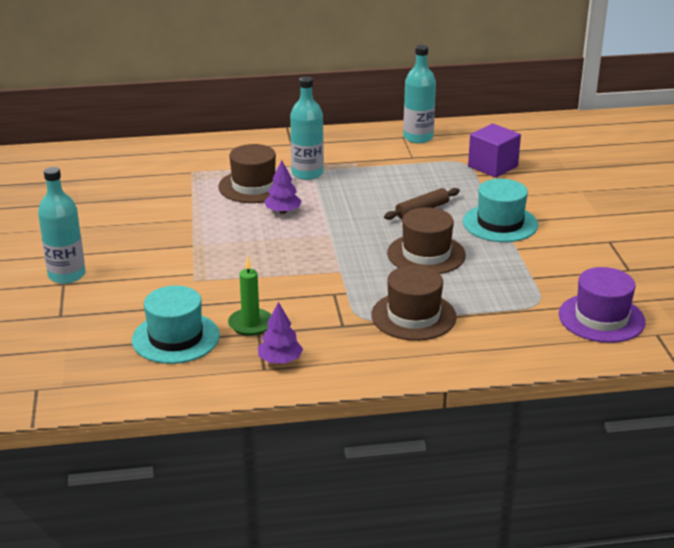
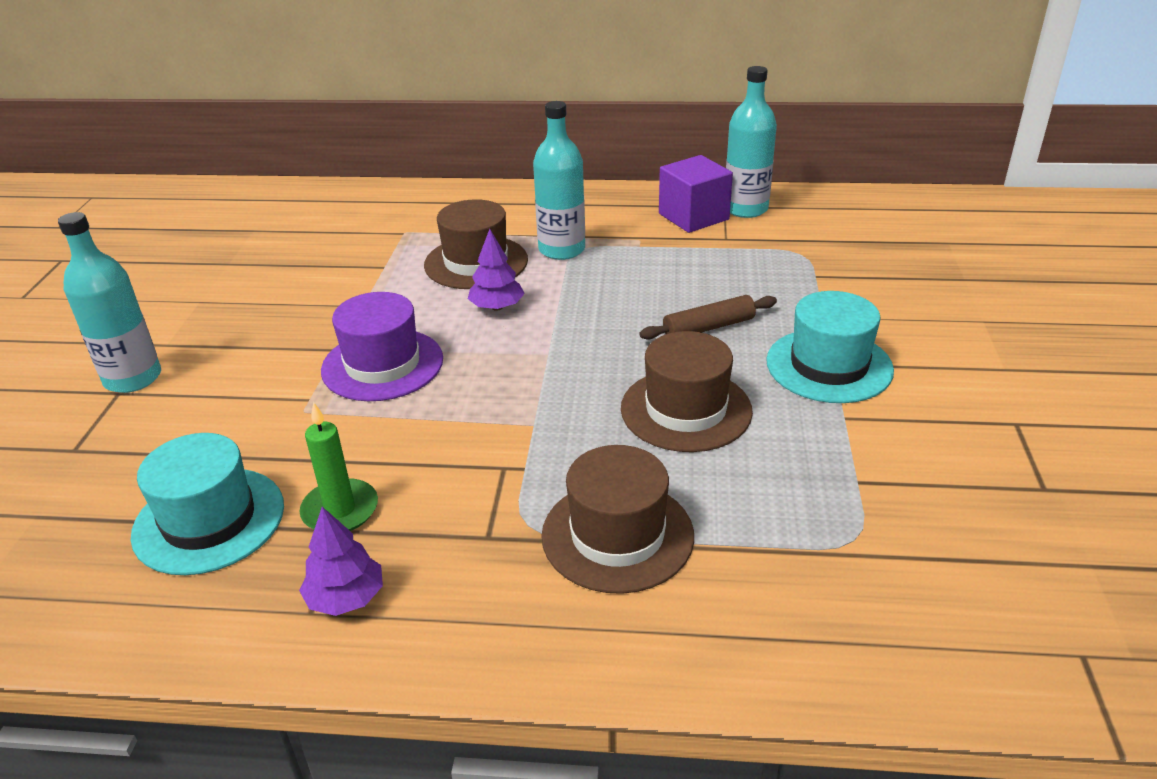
camera: 15 degrees right, 5 degrees up
purple cube [468,123,521,178] -> purple cube moved to [659,155,733,233]
purple hat [559,267,646,343] -> purple hat moved to [321,292,443,401]

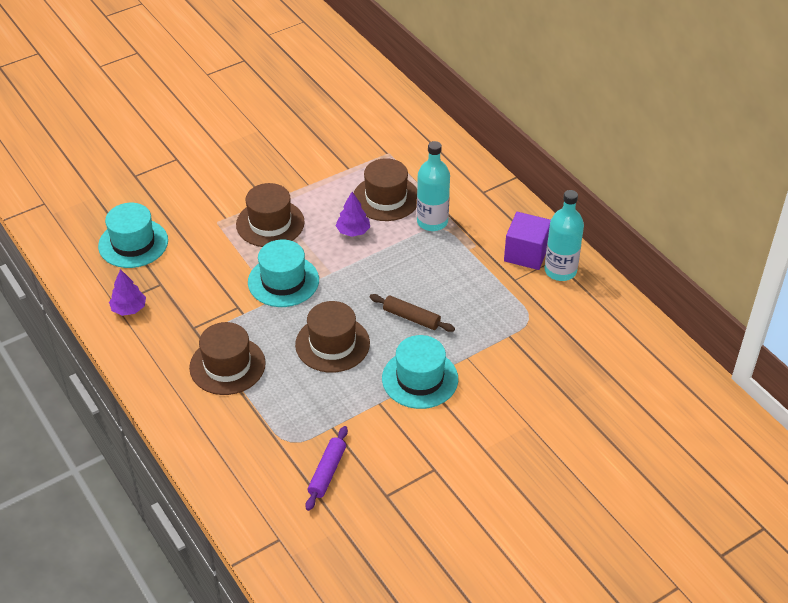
camera: 50 degrees right, 10 degrees up
turquoise bottle [58,212,161,393] -> none
green candle [299,402,378,531] -> none
purple hat [321,292,443,401] -> brown hat [236,183,305,247]
none -> turquoise hat [248,240,319,307]
none -> purple rolling pin [305,426,348,511]

